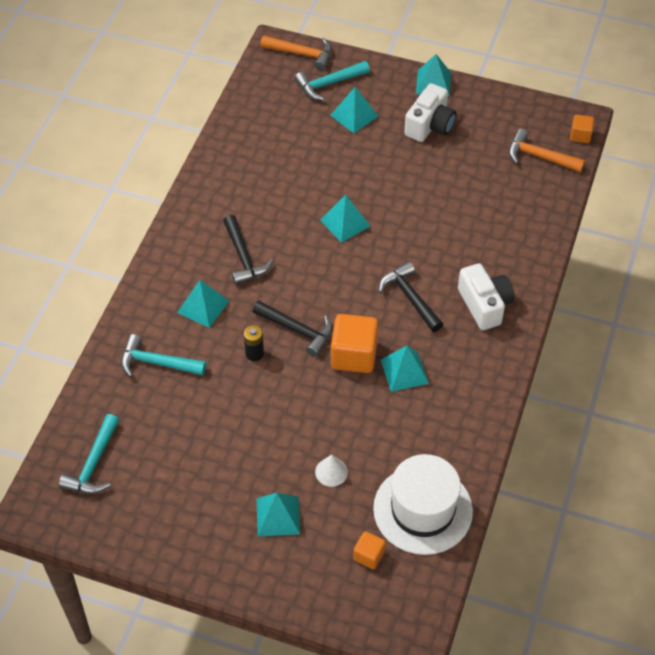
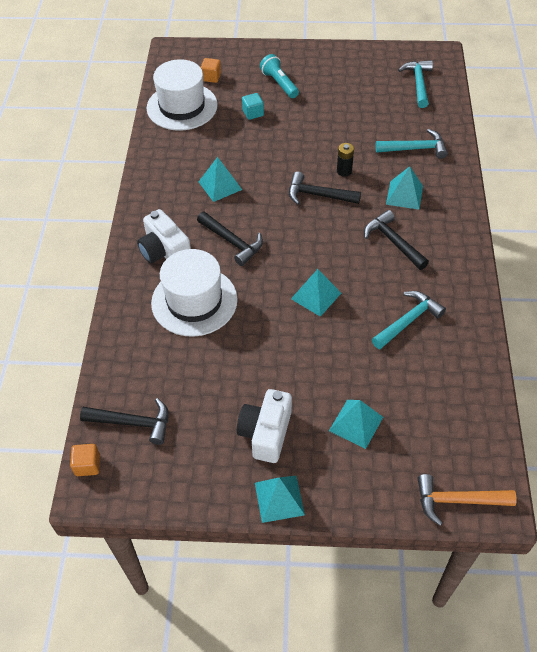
camera: 165 degrees right, 0 degrees up
turquoise pyramid [257,493,300,537] -> turquoise flashlight [260,54,299,98]
turquoise hammer [295,61,370,100] -> turquoise hammer moved to [372,291,446,349]
white cone [315,454,348,487] -> turquoise cube [242,93,264,120]
orange cube [331,314,378,373] -> none
orange hammer [509,129,585,172] -> black hammer [80,398,169,445]
none -> white hat [151,249,238,337]

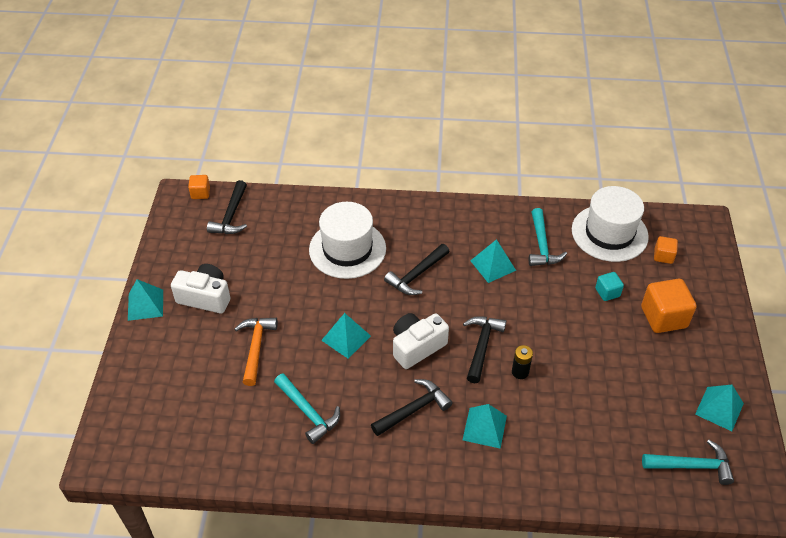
camera: 90 degrees right, 5 degrees down
white camera [137,209,191,264] -> white camera moved to [393,313,449,369]
turquoise flashlight [260,54,299,98] -> orange cube [641,279,696,333]
turquoise pyramid [329,400,383,449] -> turquoise pyramid moved to [695,385,744,431]
turquoise hammer [375,129,448,159] -> turquoise hammer moved to [529,208,567,266]
orange hammer [417,474,517,526] -> orange hammer moved to [234,318,278,386]

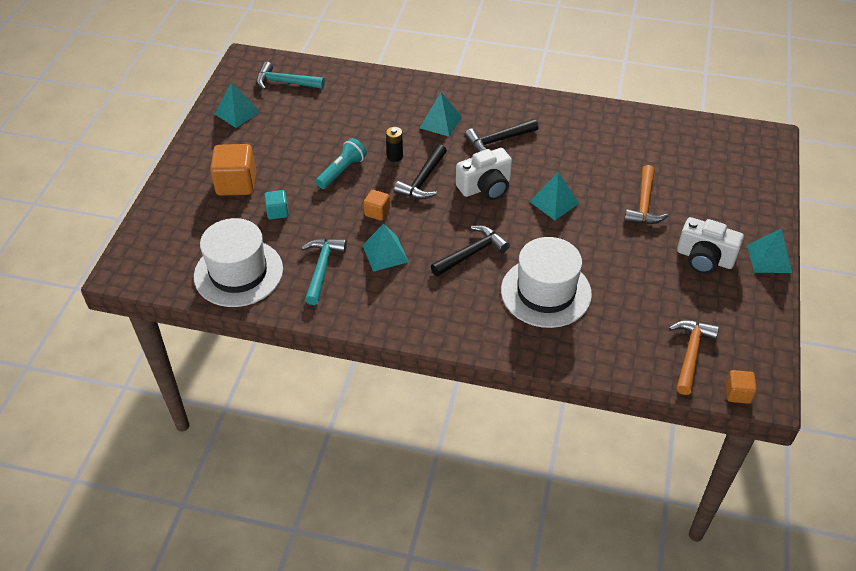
camera: 170 degrees left, 0 degrees up
black hammer [207,180,247,234] -> orange hammer [669,320,719,395]
turquoise hammer [274,373,340,444] -> none
orange cube [654,236,678,264] -> orange cube moved to [363,190,390,221]
none -> turquoise flashlight [316,138,367,189]

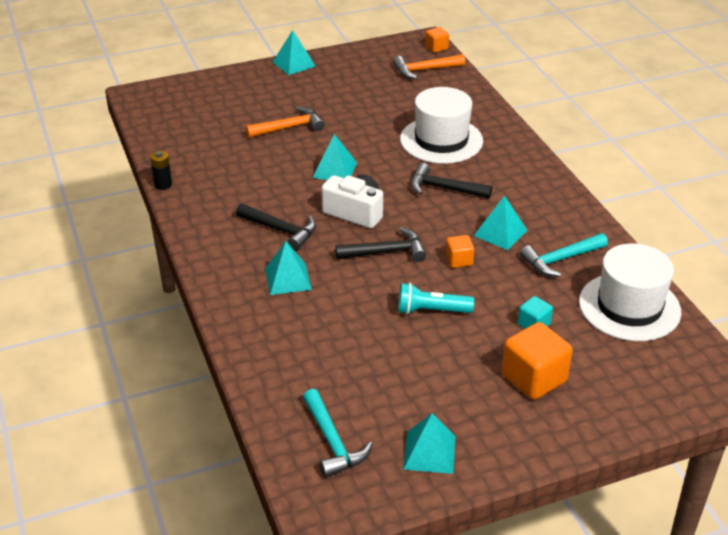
camera: 125 degrees left, 10 degrees down
black battery [386,127,403,162] -> black battery moved to [150,151,172,190]
white camera [677,217,744,274] -> none

